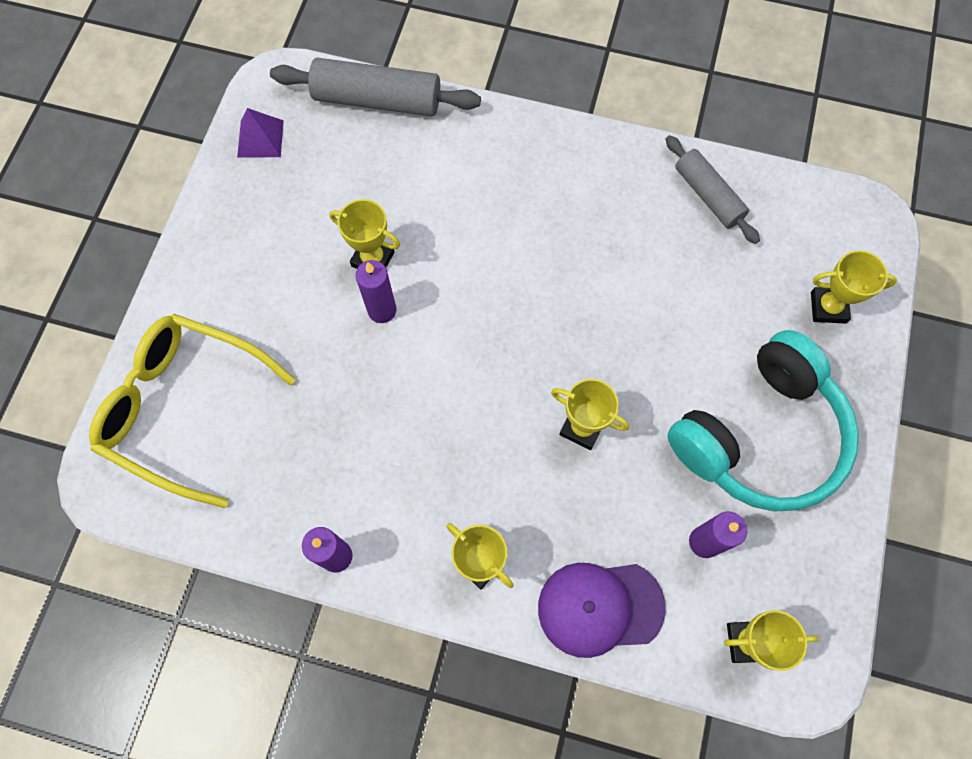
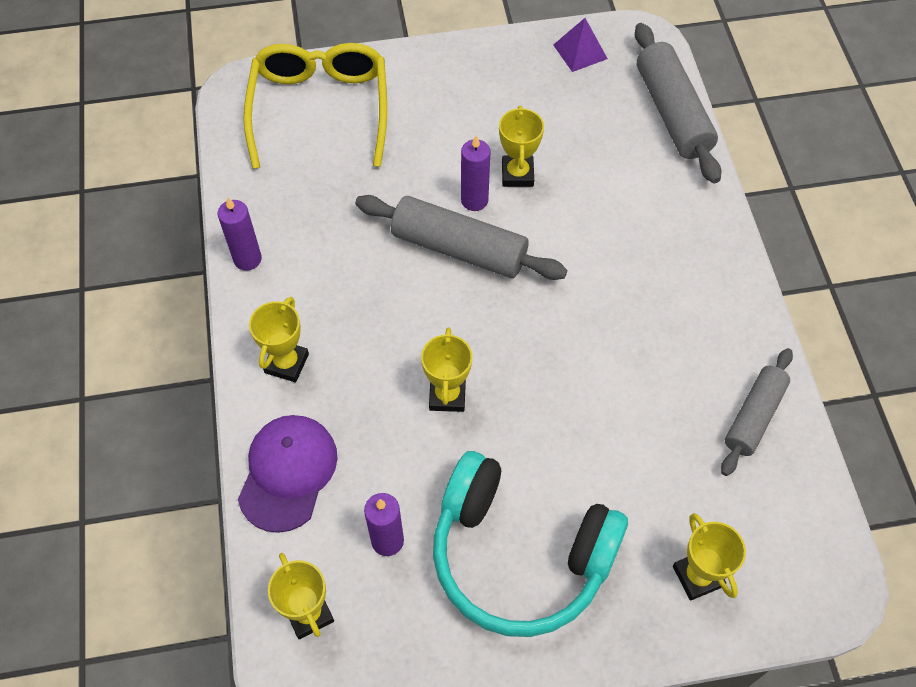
camera: 65 degrees right, 10 degrees down
purple cap [538,563,666,658] -> purple cap turned 45 degrees clockwise [238,415,338,533]
none -> grey rolling pin [355,195,567,280]

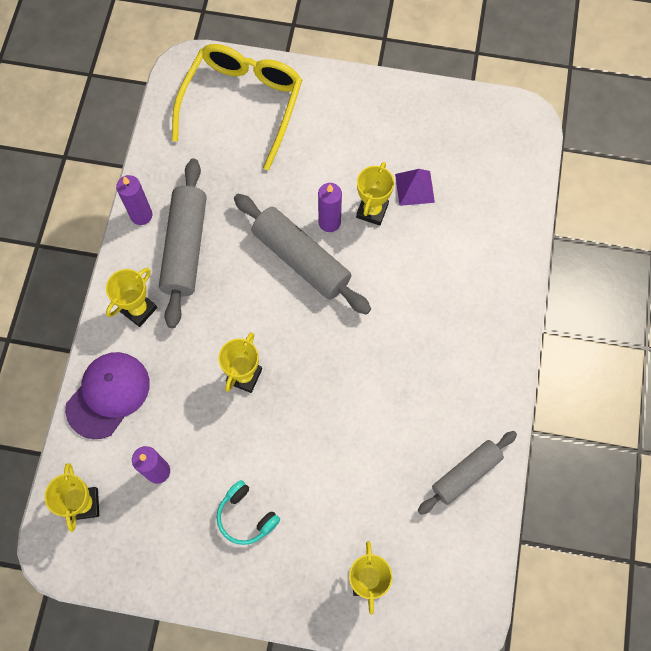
camera: 20 degrees right, 10 degrees up
turquoise headphones [433,451,628,637] -> turquoise headphones [217,480,280,545], size x0.43
purple pyramid [553,18,608,72] -> purple pyramid moved to [395,169,435,206]
grey rolling pin [635,23,721,183] -> grey rolling pin moved to [159,159,207,328]

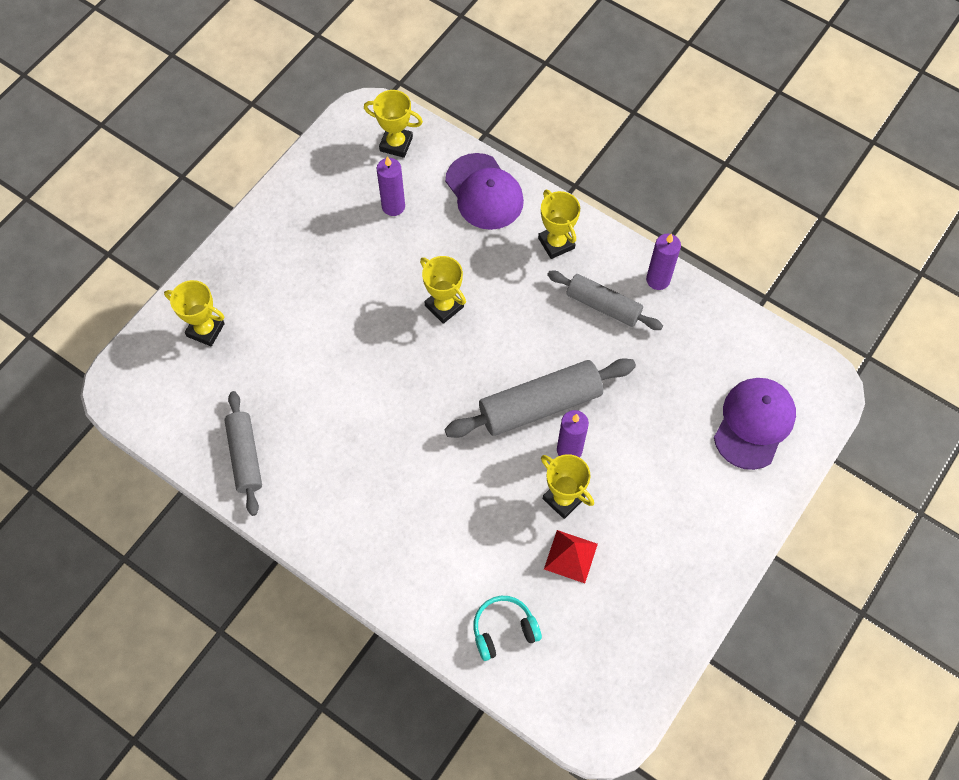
camera: 115 degrees right, 5 degrees down
grey rolling pin [159,159,207,328] -> grey rolling pin [547,271,663,330], size x0.65
yellow glasses [172,44,302,170] -> purple cap [714,378,796,470]
turquoise headphones [217,480,280,545] -> turquoise headphones moved to [473,596,542,661]
purple pyramid [395,169,435,206] -> red pyramid [544,530,598,583]

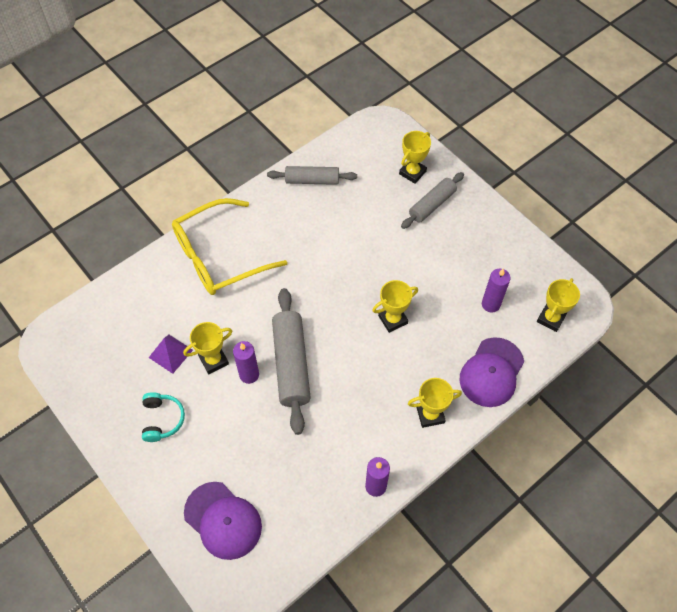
camera: 105 degrees right, 5 degrees down
purple cap [445,153,524,230] -> purple cap turned 45 degrees counterclockwise [459,337,524,407]
turquoise headphones [473,596,542,661] -> turquoise headphones moved to [142,392,185,442]
red pyramid [544,530,598,583] -> purple pyramid [149,335,193,374]
grey rolling pin [547,271,663,330] -> grey rolling pin moved to [401,172,464,229]
none -> yellow glasses [172,198,287,295]

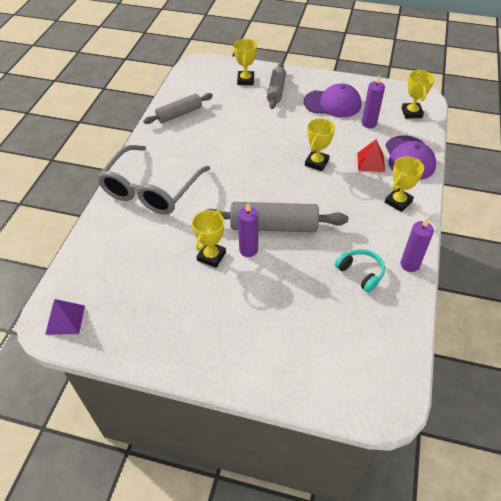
camera: 35 degrees left, 10 degrees down
turquoise headphones [142,392,185,442] -> turquoise headphones moved to [335,249,385,293]
purple pyramid [149,335,193,374] -> purple pyramid moved to [45,299,85,335]
yellow glasses [172,198,287,295] -> grey glasses [97,145,210,214]
purple cap [184,482,262,560] -> purple cap moved to [304,83,361,117]
grey rolling pin [272,288,311,435] -> grey rolling pin turned 45 degrees counterclockwise [205,202,348,232]
none -> red pyramid [357,139,385,172]

